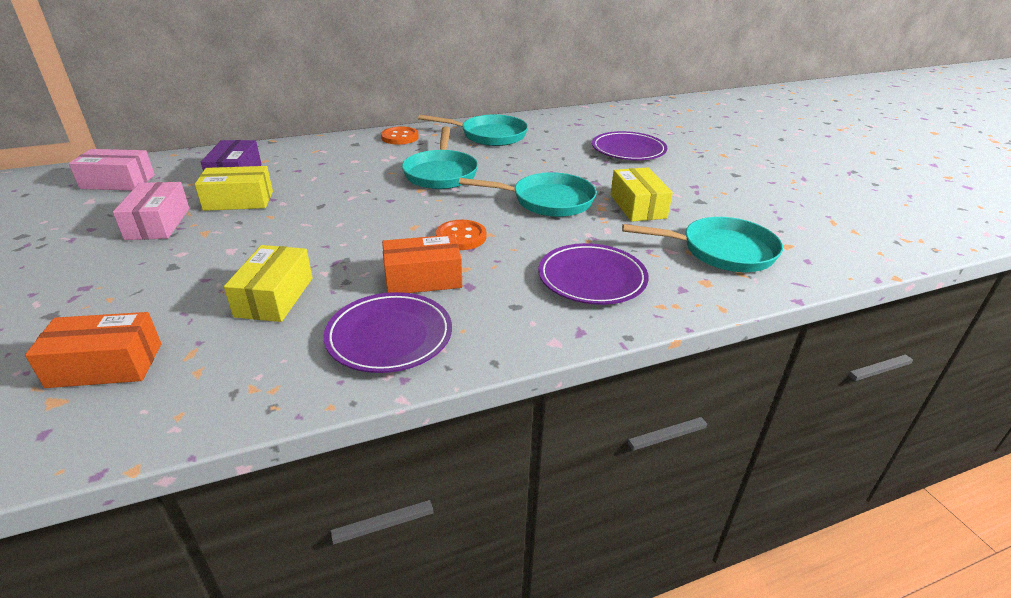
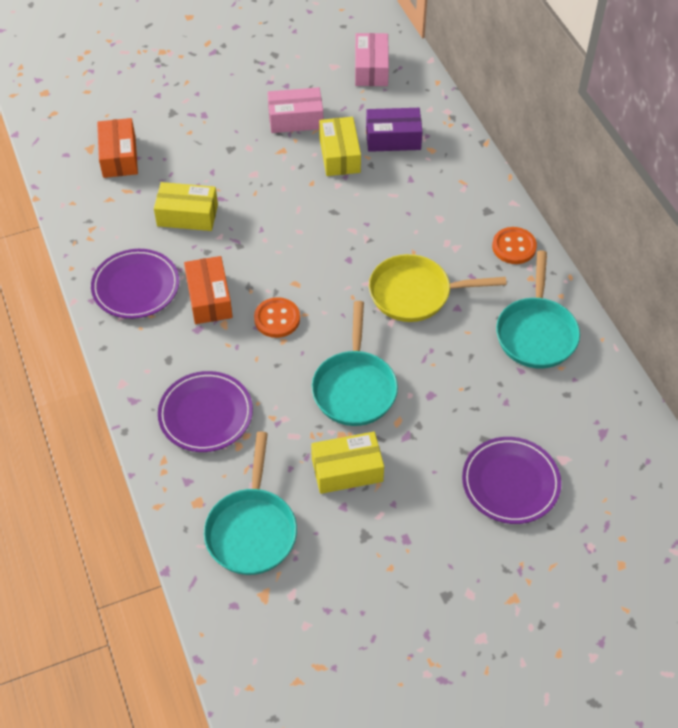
camera: 90 degrees right, 20 degrees up
turquoise pan [402,127,478,189] -> yellow pan [369,254,507,322]

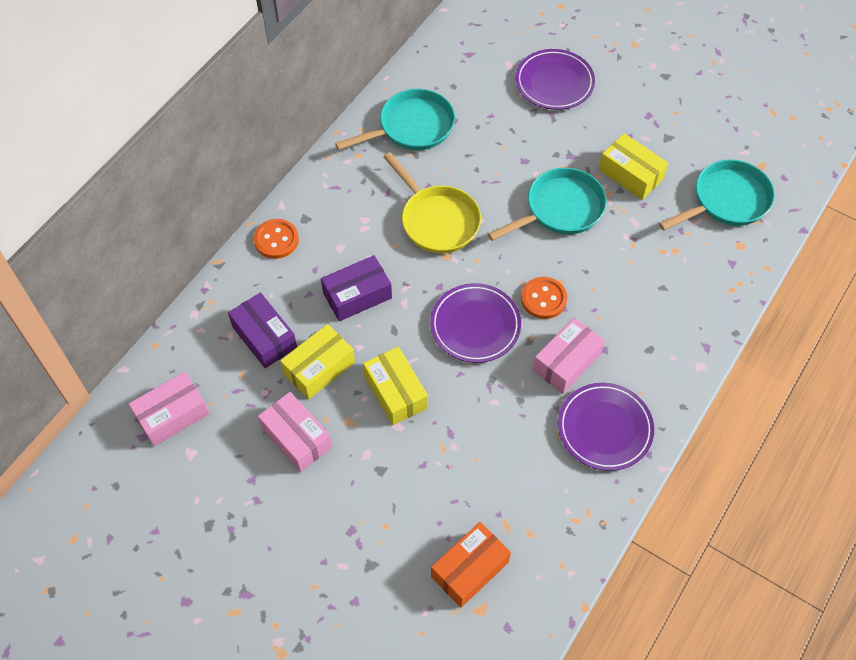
camera: 125 degrees left, 5 degrees up
yellow box [154,182,218,231] -> yellow box moved to [363,347,428,425]
purple plate [158,371,253,452] -> purple plate moved to [430,283,521,363]
orange box [184,256,233,324] -> pink box [533,318,605,394]
orange button [492,227,537,264] -> orange button moved to [254,219,299,259]
none -> purple box [321,255,392,321]

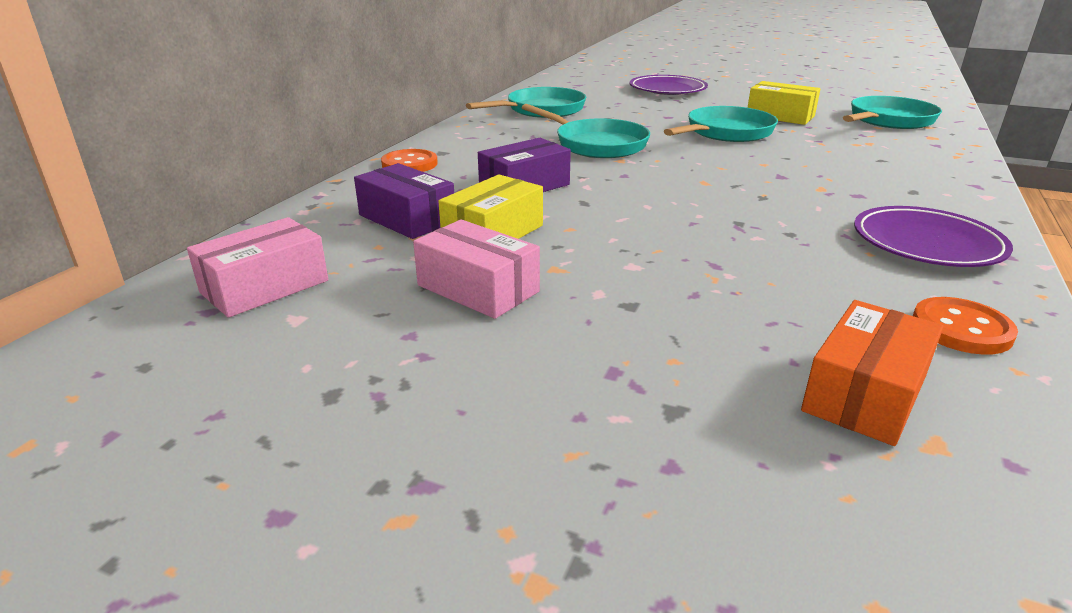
camera: 10 degrees left, 30 degrees down
yellow box [363,347,428,425] -> none
yellow pan [383,152,481,254] -> turquoise pan [522,104,650,158]
purple plate [430,283,521,363] -> none
orange button [521,277,567,319] -> orange button moved to [913,297,1018,355]
pink box [533,318,605,394] -> none

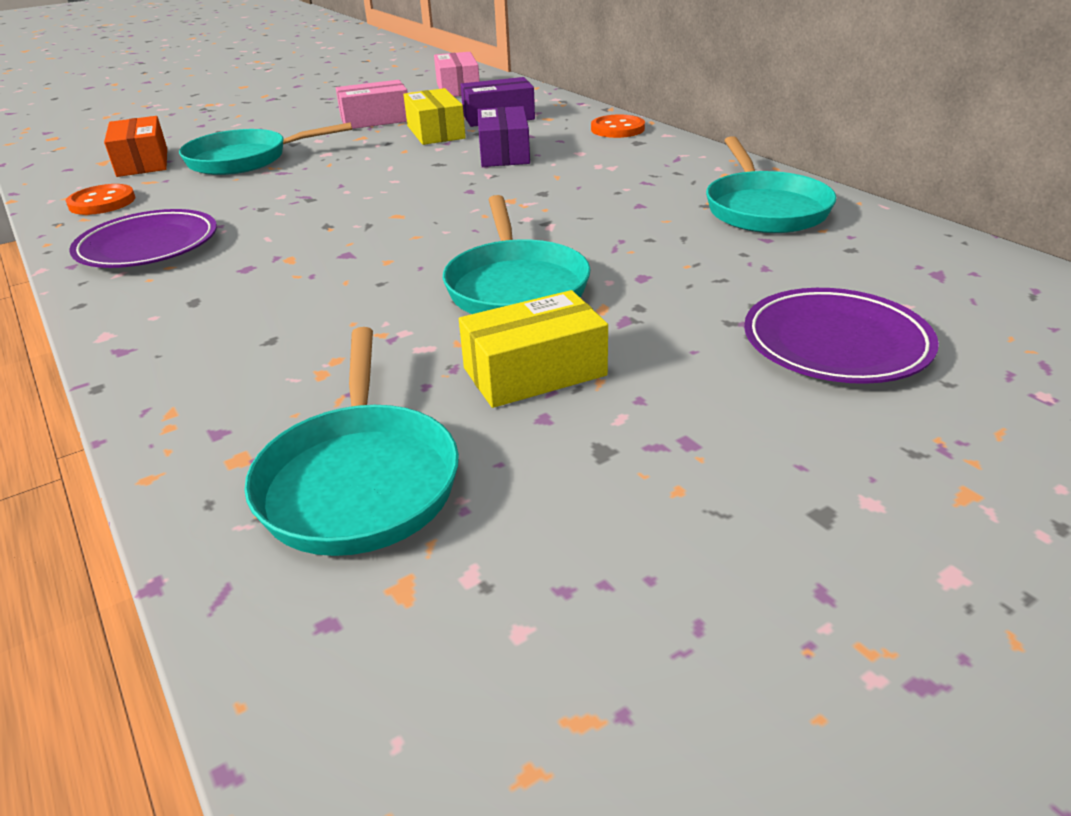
camera: 125 degrees right, 5 degrees up
turquoise pan [522,104,650,158] -> turquoise pan moved to [179,122,352,175]

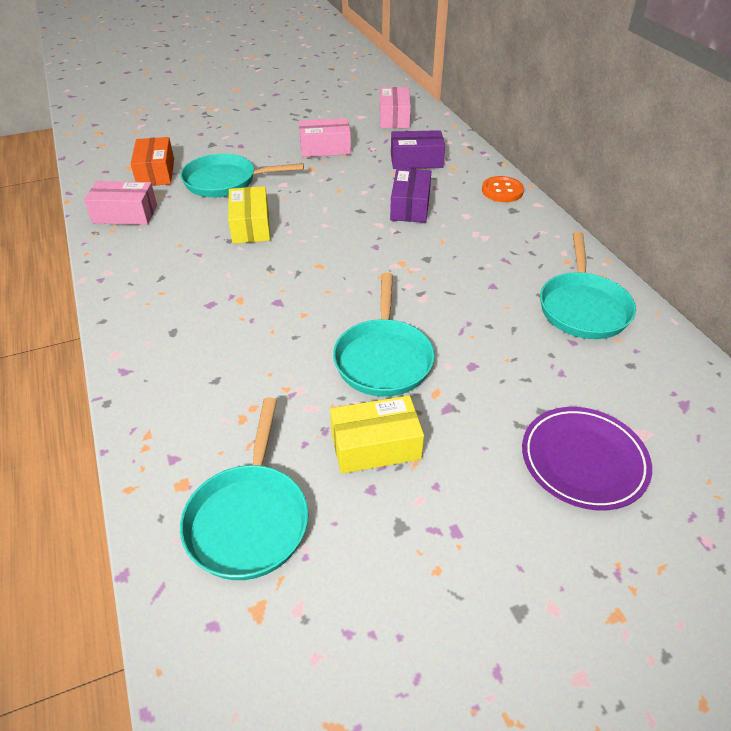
camera: 10 degrees right, 10 degrees up
orange button [66,184,135,215] -> pink box [84,181,157,225]
purple plate [69,209,217,268] -> none
yellow box [403,88,466,145] -> yellow box moved to [228,186,270,244]

